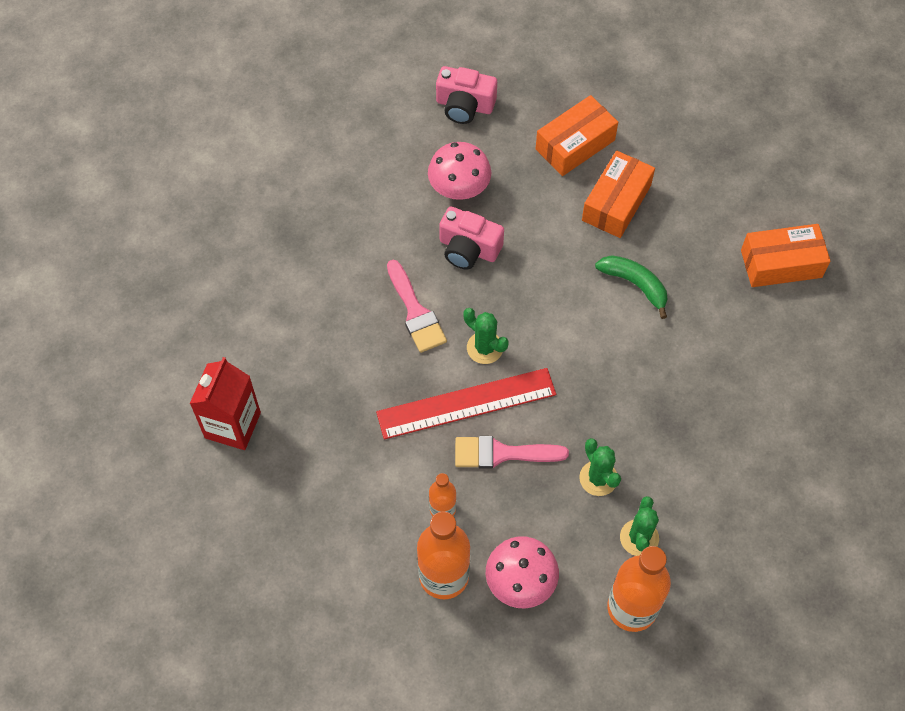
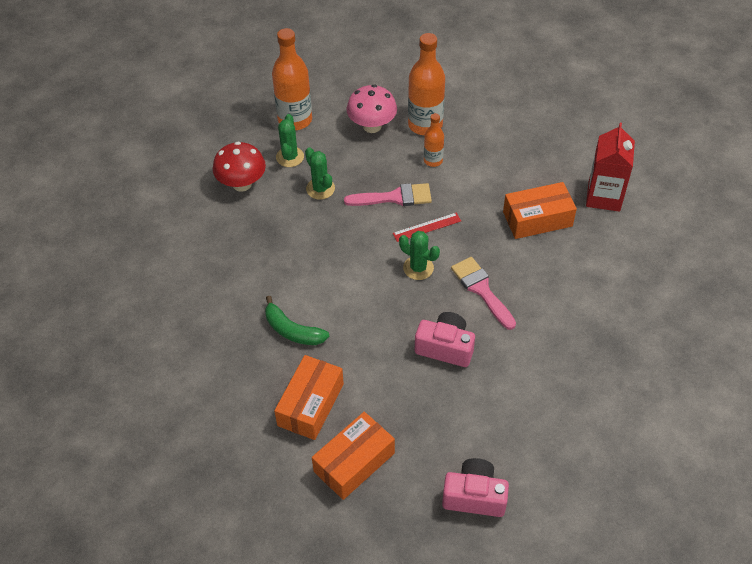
camera: 175 degrees right, 10 degrees down
red ruler [376,368,556,439] -> red ruler [393,213,461,242], size x0.49
pink mushroom [428,142,491,200] -> none
orange box [741,224,831,287] -> orange box moved to [503,182,577,239]
none -> red mushroom [213,142,266,192]

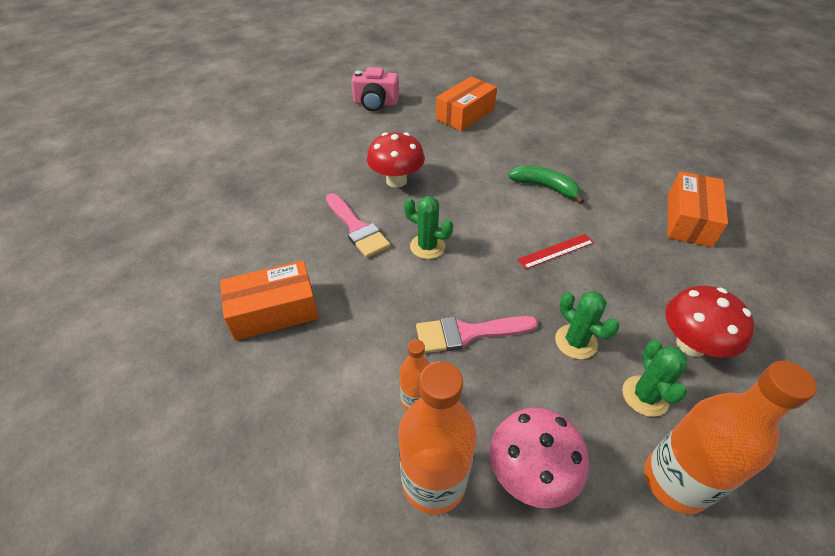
camera: 175 degrees right, 5 degrees down
orange box [274,355,344,440] -> orange box moved to [667,171,728,247]
red ruler [393,213,461,242] -> red ruler moved to [517,234,594,269]
pink camera [415,312,475,367] -> red mushroom [367,132,425,188]
red carton [586,123,635,212] -> none

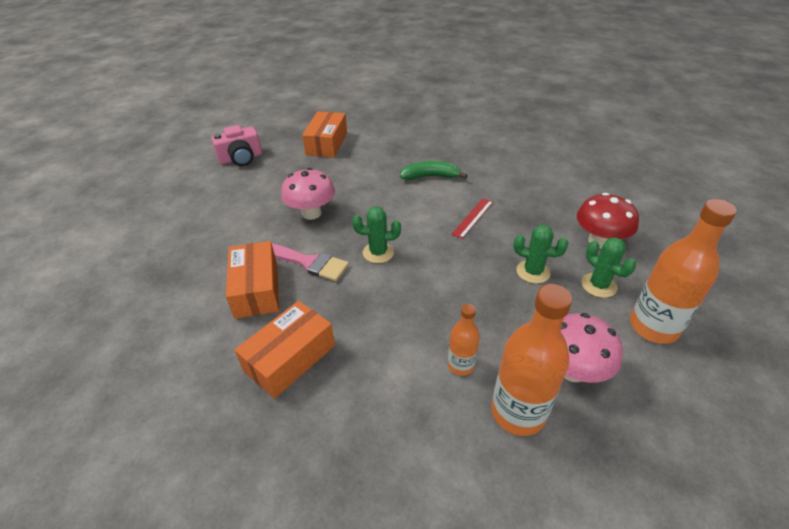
camera: 30 degrees left, 5 degrees down
red mushroom [367,132,425,188] -> pink mushroom [281,168,335,220]
pink brush [416,316,538,353] -> none
orange box [667,171,728,247] -> orange box moved to [226,241,279,319]

